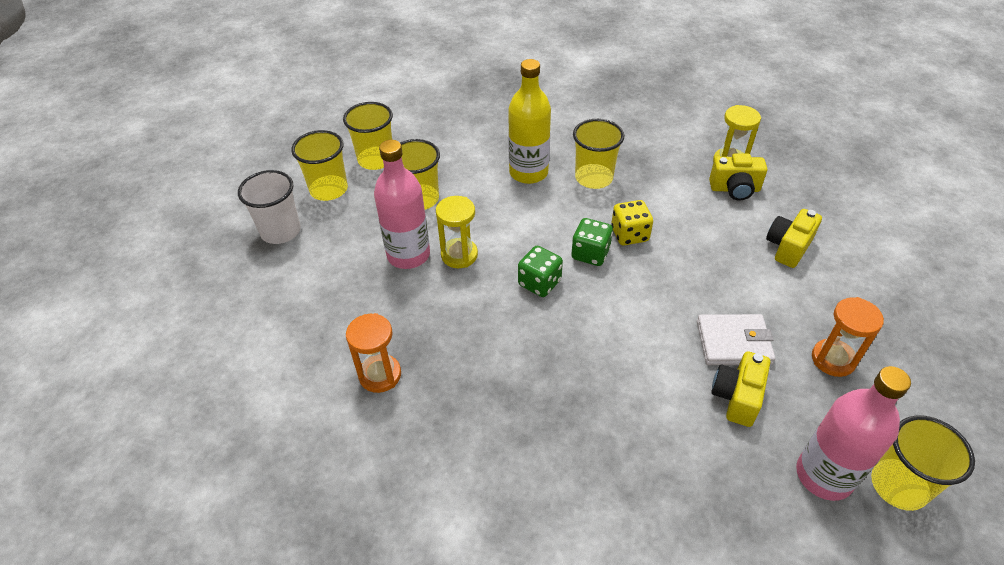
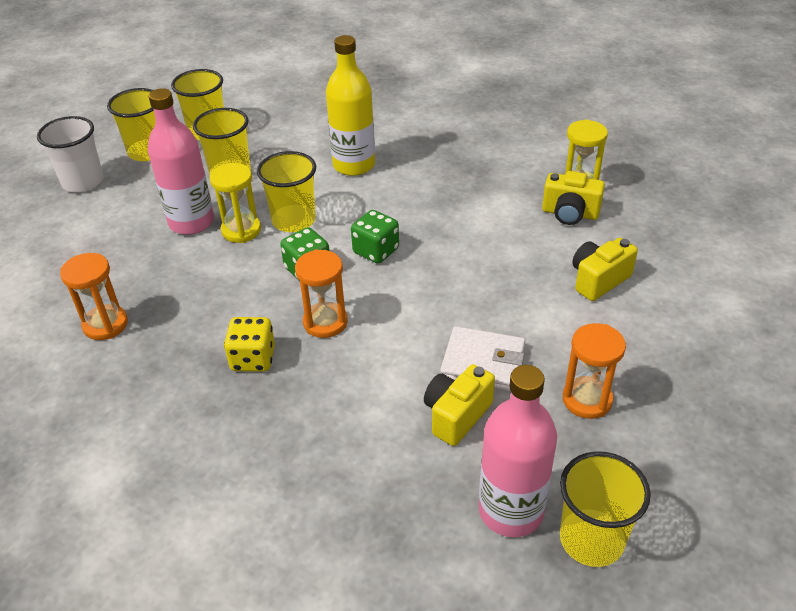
camera: 15 degrees right, 5 degrees down
yellow cup [573,119,624,189] -> yellow cup moved to [257,151,316,232]
yellow dice [611,200,653,245] -> yellow dice moved to [224,317,275,372]
none -> orange hourglass [295,249,348,338]

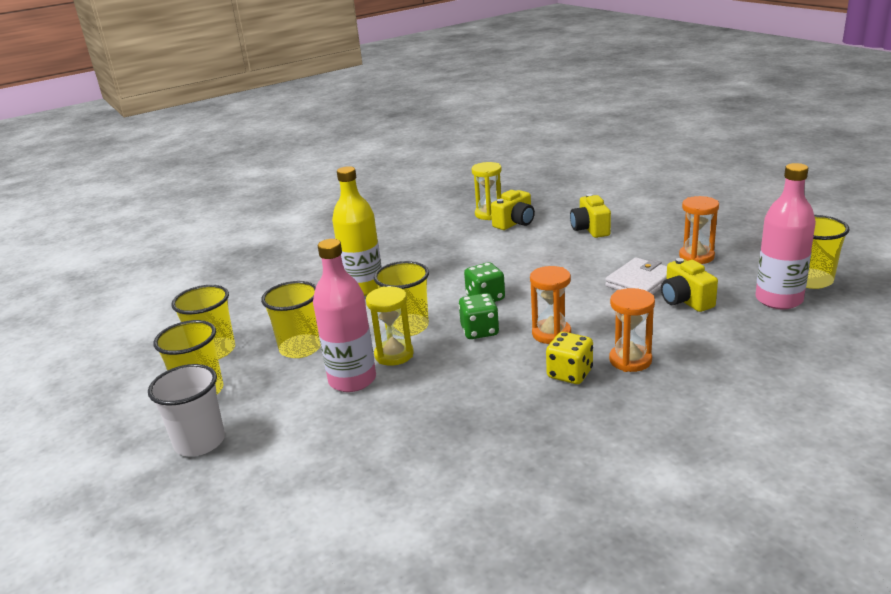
camera: 60 degrees left, 15 degrees down
orange hourglass [60,253,128,340] -> orange hourglass moved to [609,288,655,372]

